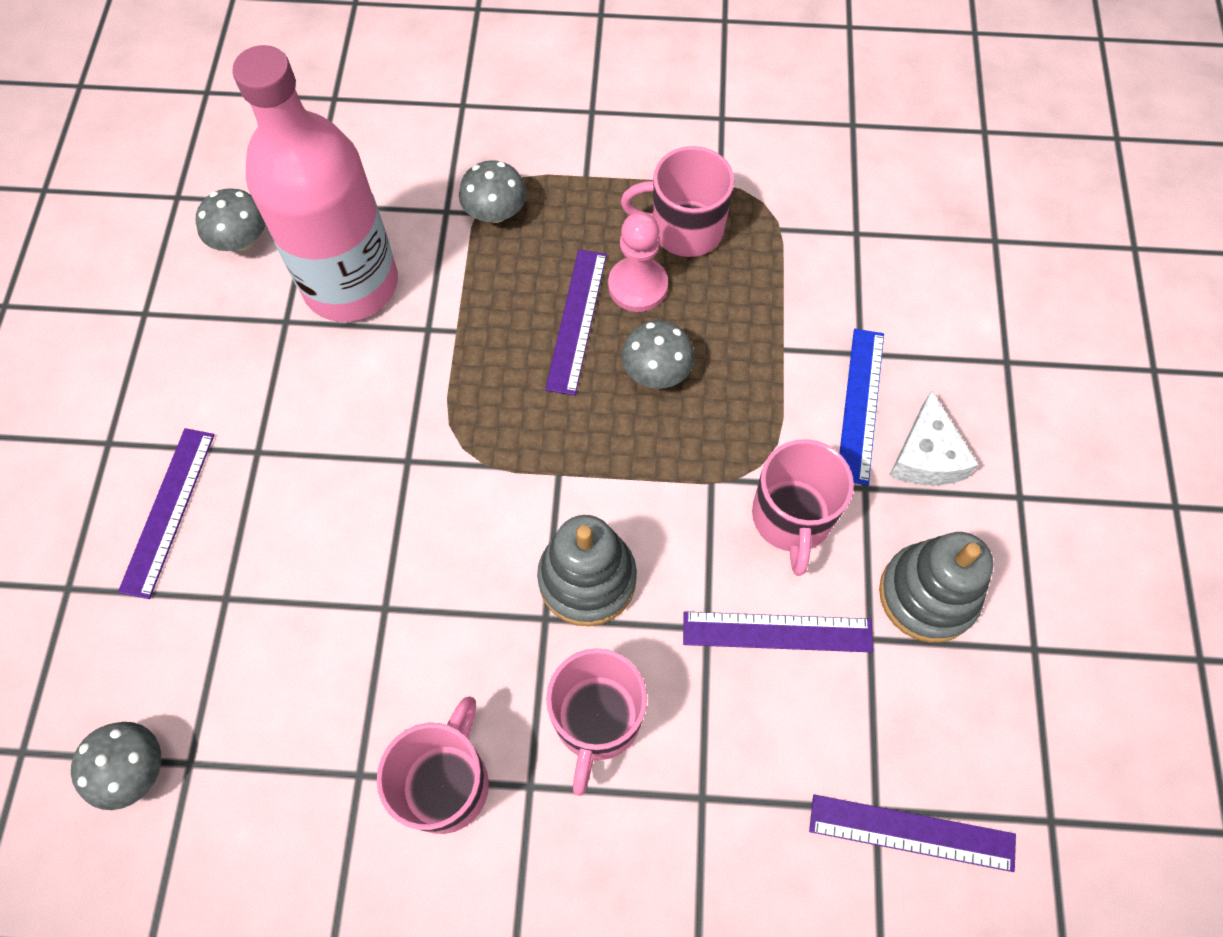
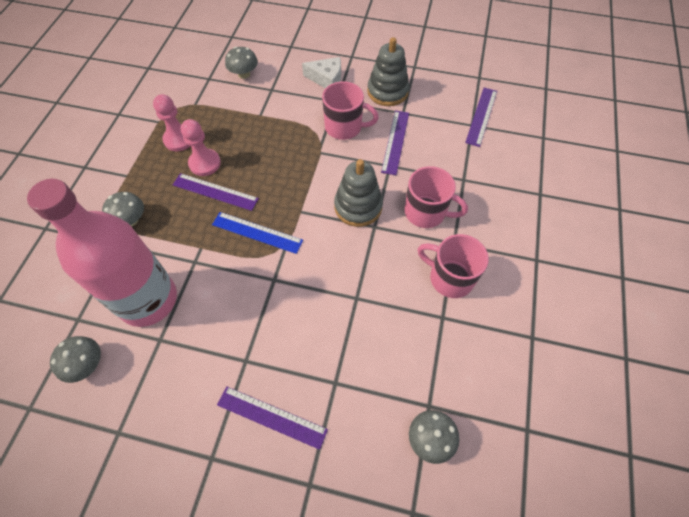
camera: 80 degrees left, 5 degrees down
pink mug [621,146,734,257] -> pink pawn [153,94,190,151]
grey mushroom [622,320,695,389] -> grey mushroom moved to [225,47,258,79]
blue ruler [839,329,884,485] -> blue ruler moved to [212,212,303,254]

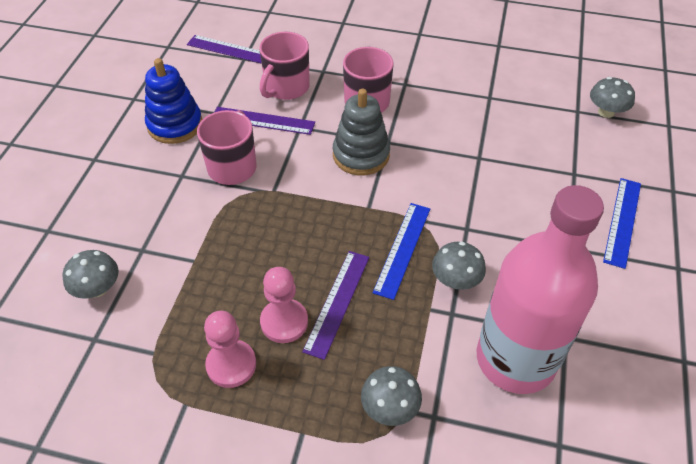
camera: 90 degrees left, 10 degrees down
grey mushroom [50,336,101,383] -> grey mushroom moved to [432,241,486,290]
purple ruler [217,386,328,450] -> blue ruler [603,178,641,269]
white cheese [302,57,341,88] -> none
grey stacking toy [367,37,409,106] -> blue stacking toy [145,58,203,144]
pink mug [418,234,489,298] -> pink mug moved to [259,32,310,100]

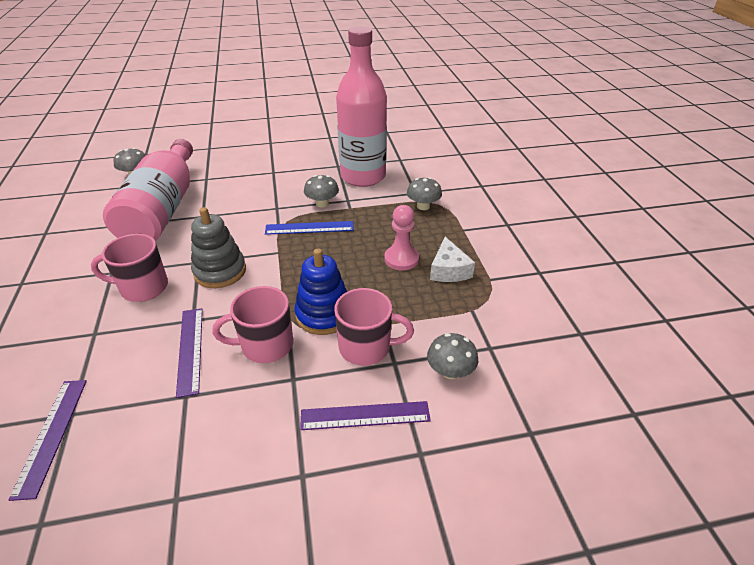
camera: 115 degrees left, 10 degrees down
blue stacking toy [145,58,203,144] -> blue stacking toy moved to [294,248,347,335]
pink pawn [204,311,256,388] -> white cheese [430,237,475,282]
pink mug [259,32,310,100] -> pink mug moved to [334,288,414,365]
purple ruler [302,251,369,360] -> purple ruler moved to [300,401,431,430]
blue ruler [603,178,641,269] -> none
none -> pink bottle [103,139,193,241]

